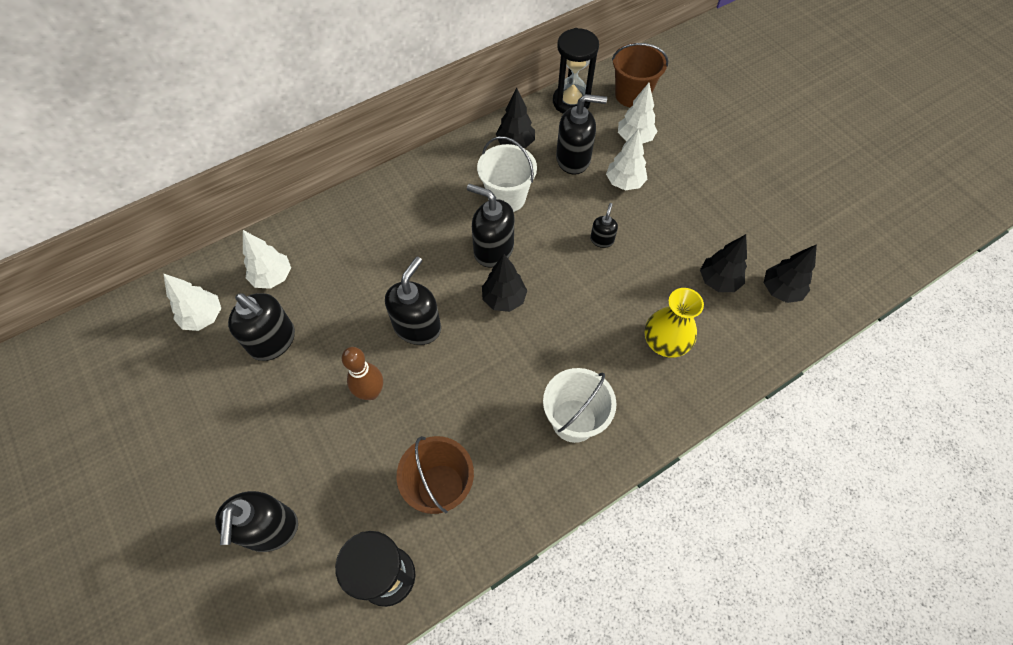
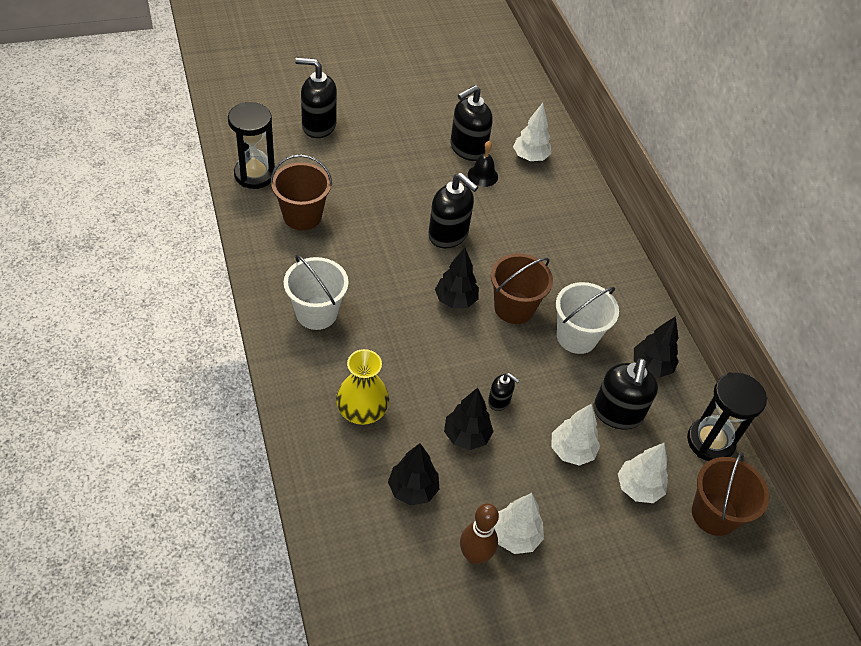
camera: 100 degrees right, 10 degrees down
white tree [163,273,221,331] -> white tree moved to [494,493,544,554]
brown bowling pin [342,347,383,400] -> brown bowling pin moved to [460,503,499,564]
black soap dispenser [467,184,514,268] -> brown bucket [491,253,553,324]
black tree [763,244,817,303] -> black tree moved to [444,388,493,450]
none -> black bell [468,141,498,187]

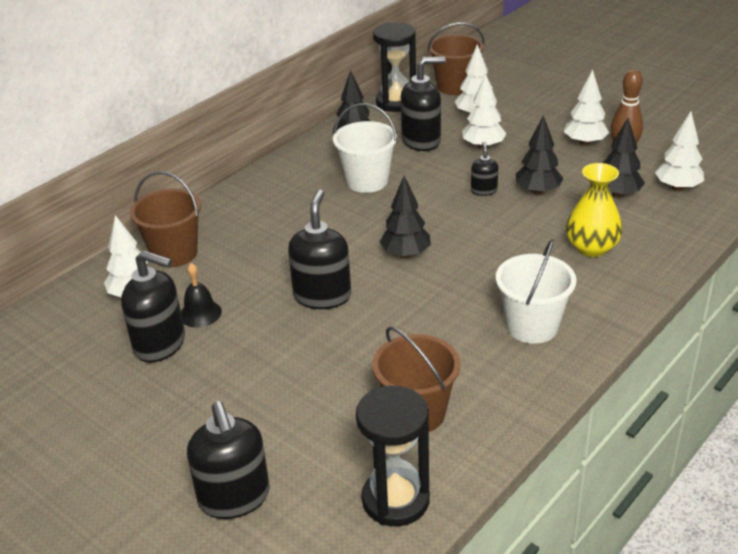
camera: 115 degrees left, 15 degrees down
brown bucket [491,253,553,324] -> brown bucket moved to [130,171,201,267]
none -> white tree [655,111,704,191]

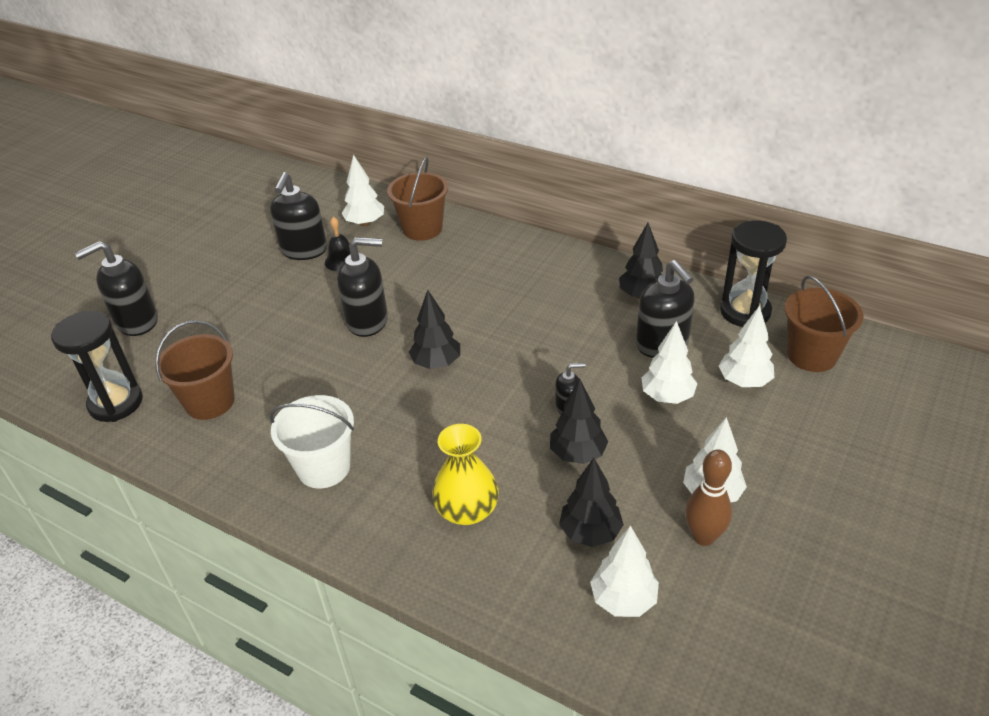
camera: 80 degrees right, 5 degrees up
white bucket [333,103,397,193] -> none

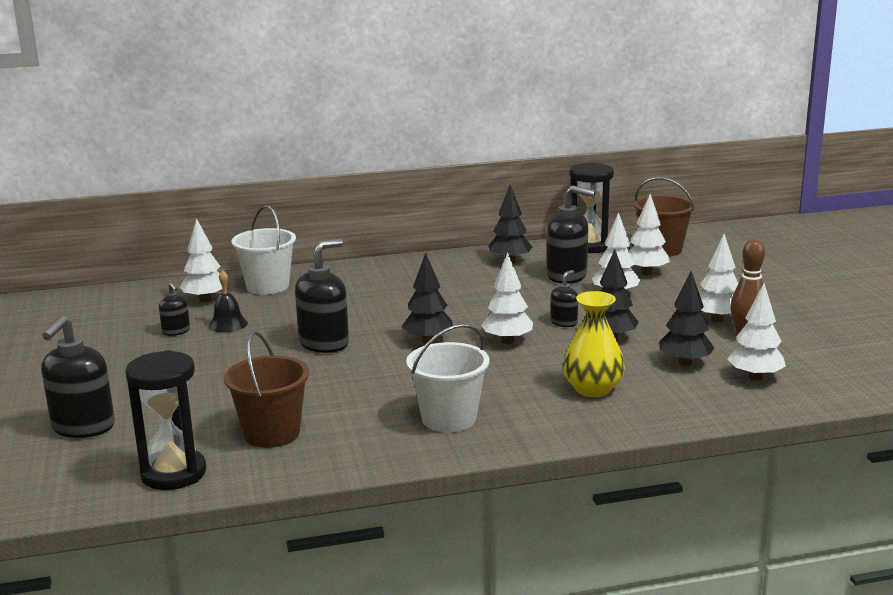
camera: 45 degrees left, 20 degrees down
black soap dispenser [270,172,327,260] -> black soap dispenser [159,282,190,336], size x0.52
brown bucket [387,157,448,241] -> white bucket [231,205,296,295]
none -> white tree [481,252,533,344]

